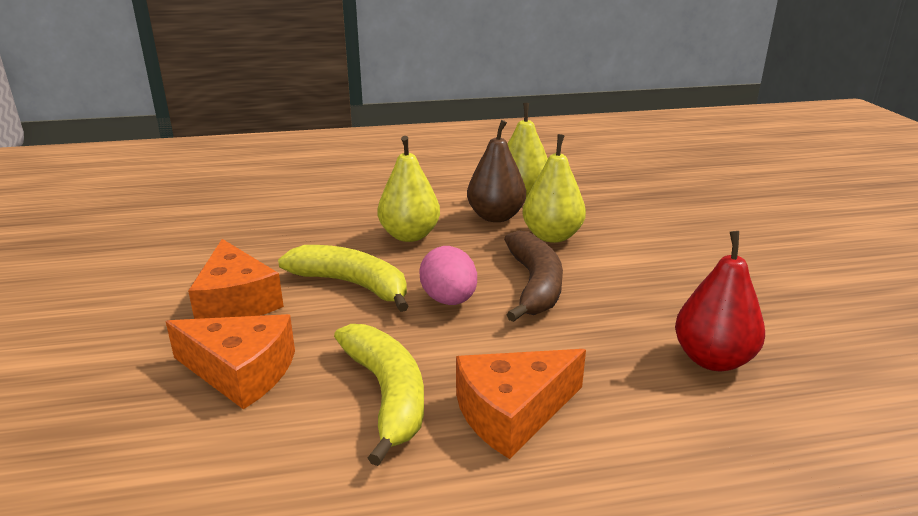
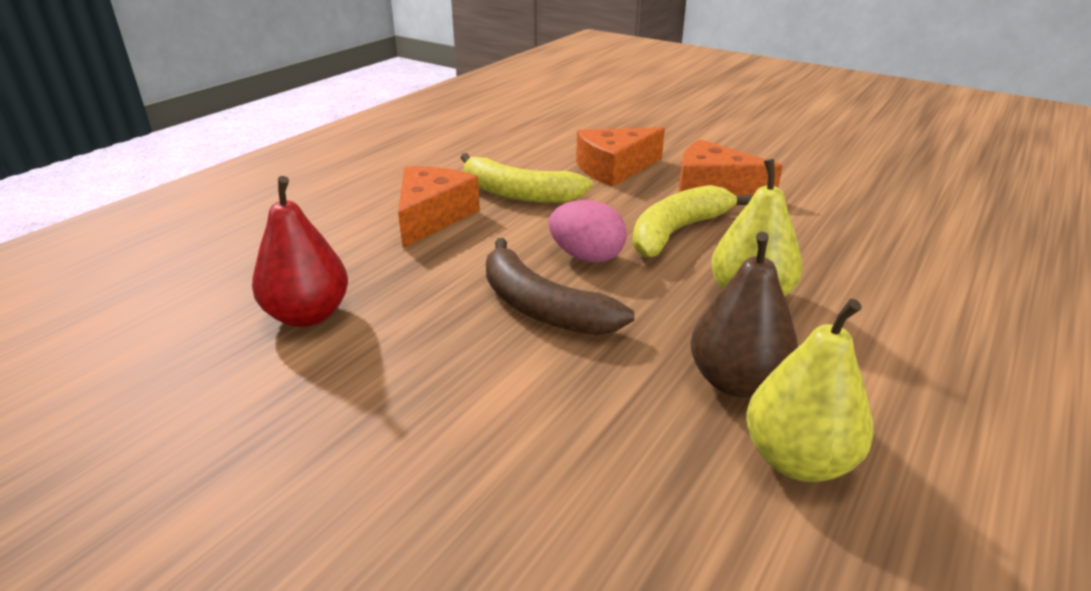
camera: 135 degrees right, 5 degrees up
yellow banana [278,245,409,312] -> yellow banana turned 150 degrees clockwise [632,185,753,258]
yellow pear [522,134,586,243] -> none

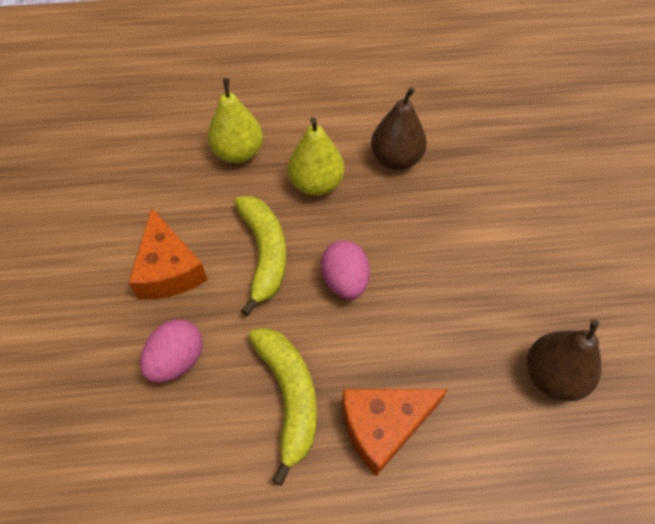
camera: 130 degrees left, 25 degrees up
red pear [252,176,348,327] -> brown pear [527,319,601,401]
brown banana [486,238,634,335] -> none
orange cheese [576,127,665,187] -> pink egg [140,319,203,383]
yellow banana [632,185,753,258] -> yellow banana turned 105 degrees counterclockwise [234,196,286,316]
yellow pear [746,299,874,482] -> yellow pear moved to [208,78,263,163]

